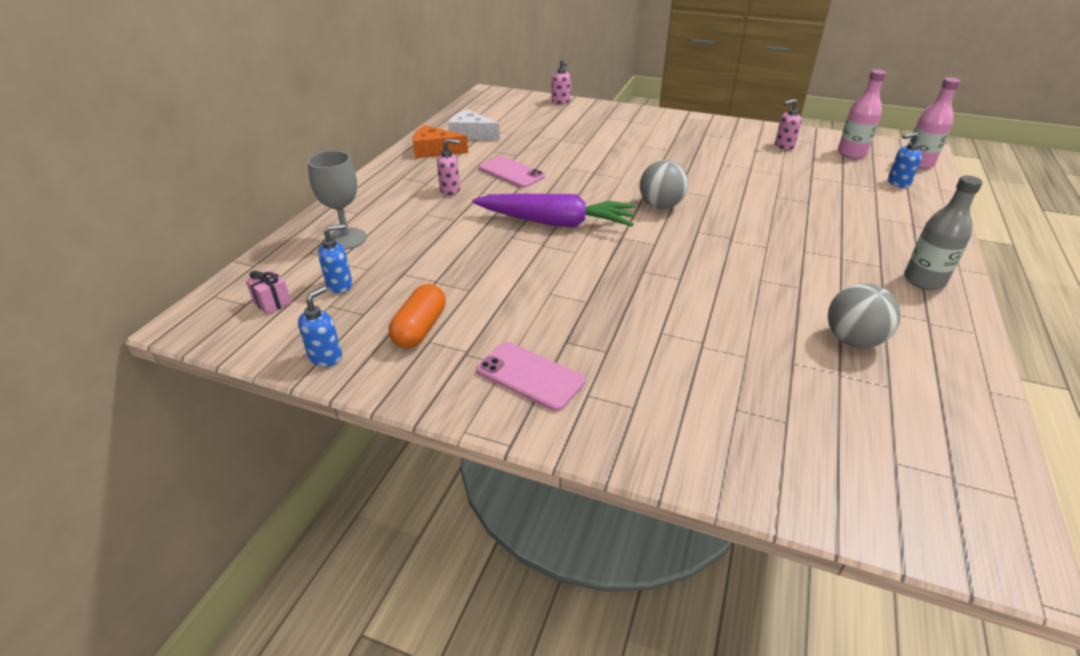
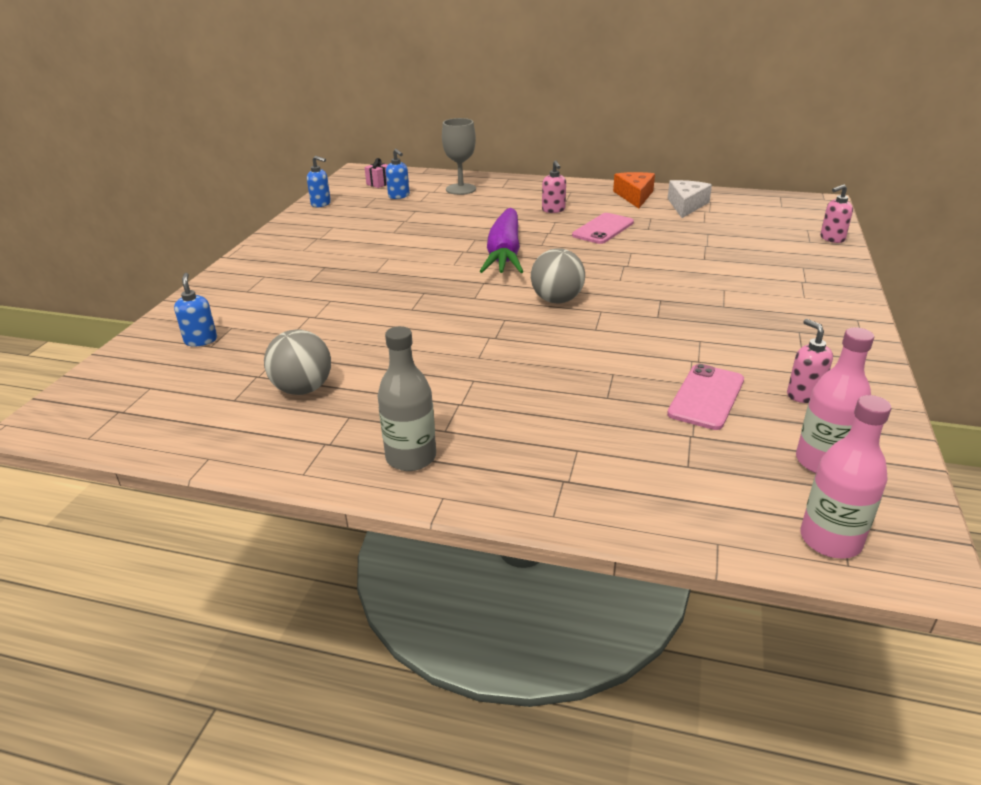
camera: 85 degrees right, 5 degrees down
orange capsule [389,284,446,348] -> none
pink phone [476,342,585,411] -> pink phone moved to [667,364,744,430]
blue soap dispenser [888,132,922,188] -> blue soap dispenser moved to [174,273,217,347]

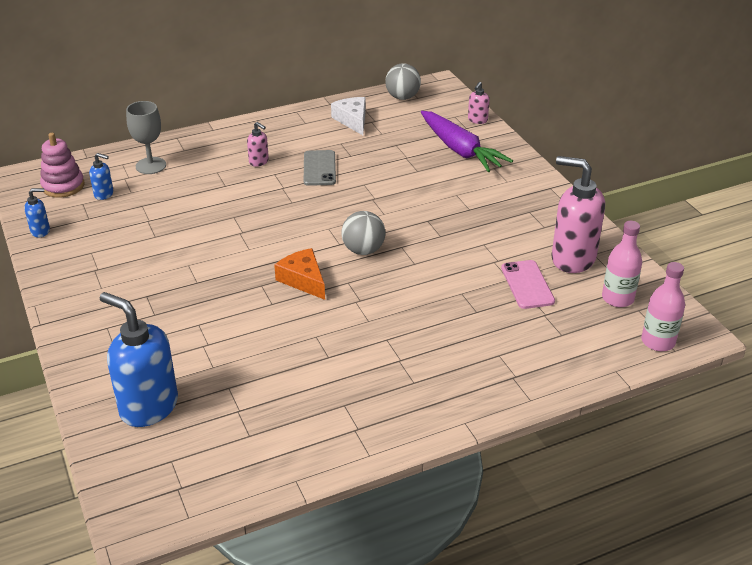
camera: 40 degrees left, 5 degrees up
blue soap dispenser [174,273,217,347] -> blue soap dispenser [100,292,178,427], size x2.19
grey ball [264,329,331,395] -> grey ball moved to [385,63,421,100]
pink gift [364,158,388,188] -> pink stacking toy [40,133,84,198]
grey bottle [378,326,436,471] -> none
purple carrot [480,208,523,273] -> purple carrot moved to [421,111,513,172]
pink phone [572,213,634,244] -> grey phone [304,150,336,186]
orange cheese [613,172,655,209] -> orange cheese moved to [274,248,325,300]
pink soap dispenser [787,319,833,403] -> pink soap dispenser [551,156,605,273], size x2.19

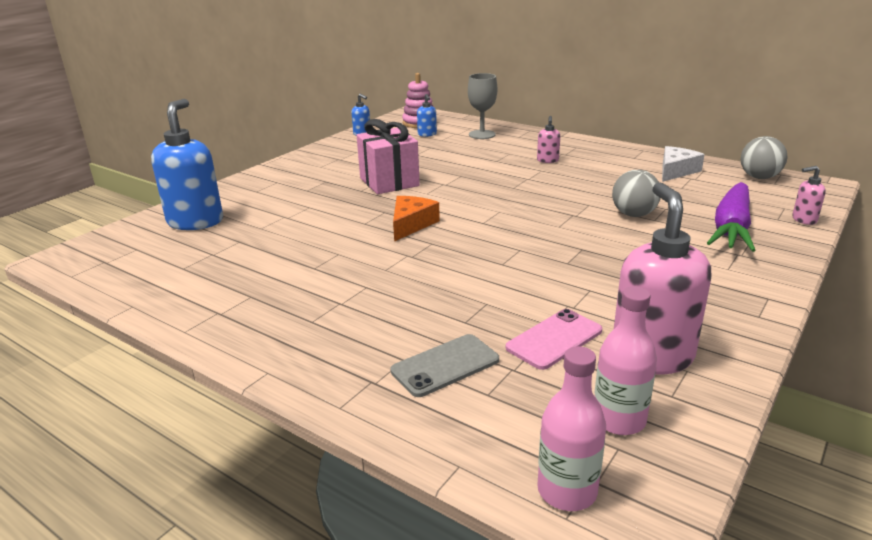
camera: 60 degrees right, 10 degrees down
grey phone [304,150,336,186] -> grey phone moved to [390,334,499,397]
grey ball [341,211,386,255] -> grey ball moved to [612,170,661,217]
none -> pink gift [357,119,420,194]

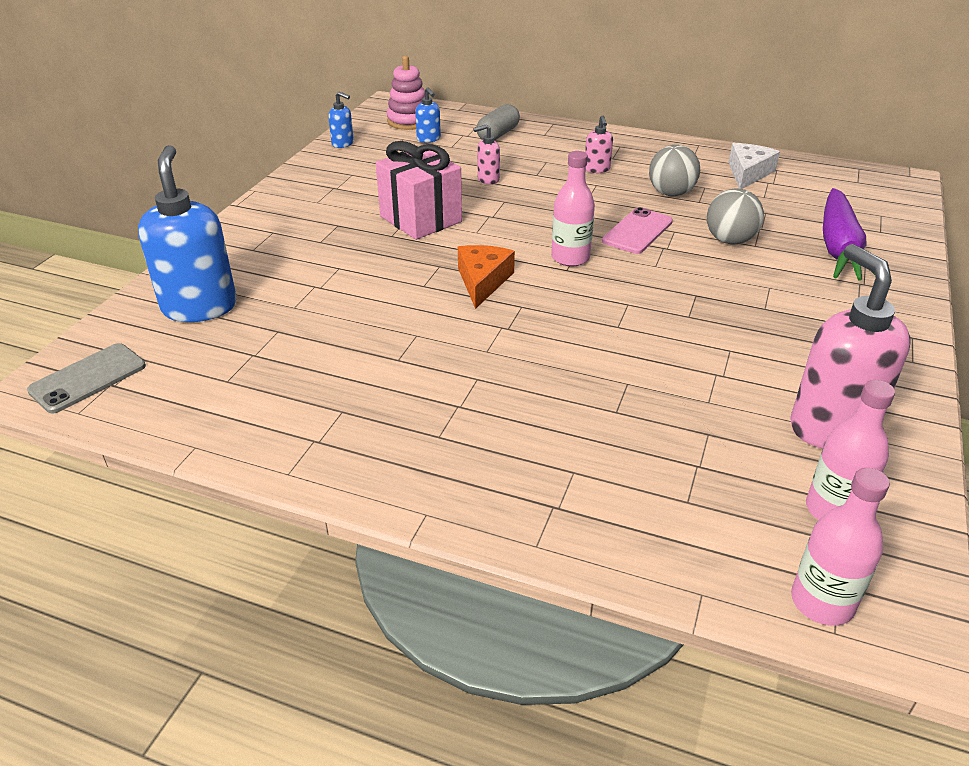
camera: 15 degrees left, 10 degrees up
grey phone [390,334,499,397] -> grey phone moved to [27,343,146,414]
grey goblet [468,73,497,139] -> grey capsule [477,104,520,140]
pink phone [506,309,602,370] -> pink phone moved to [602,207,673,254]
grey ball [741,136,787,179] -> grey ball moved to [649,145,700,196]
pink soap dispenser [792,166,826,225] -> pink soap dispenser moved to [473,124,500,185]
none -> pink bottle [551,151,595,267]

